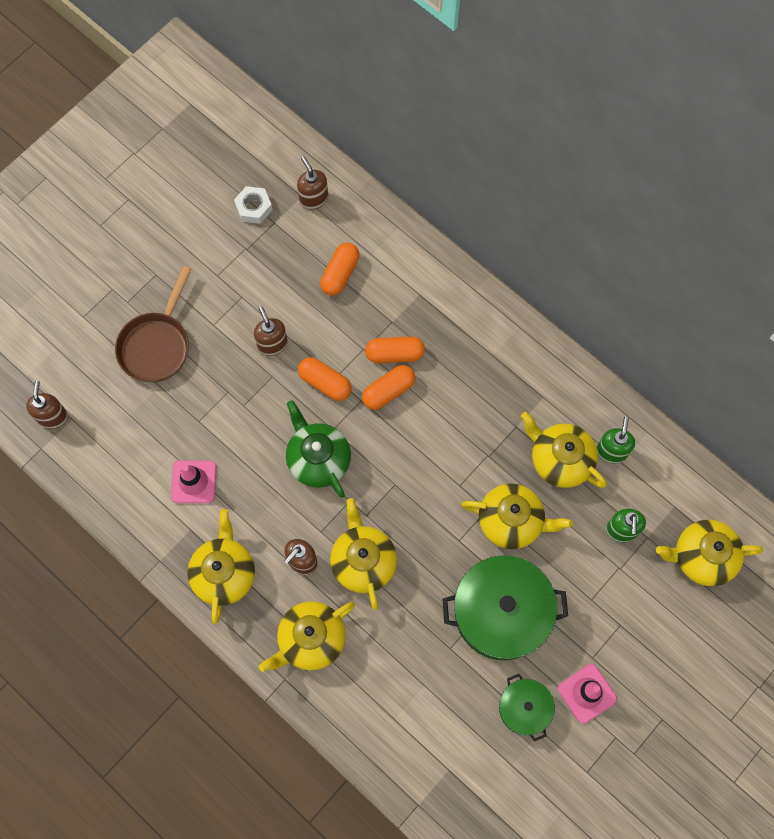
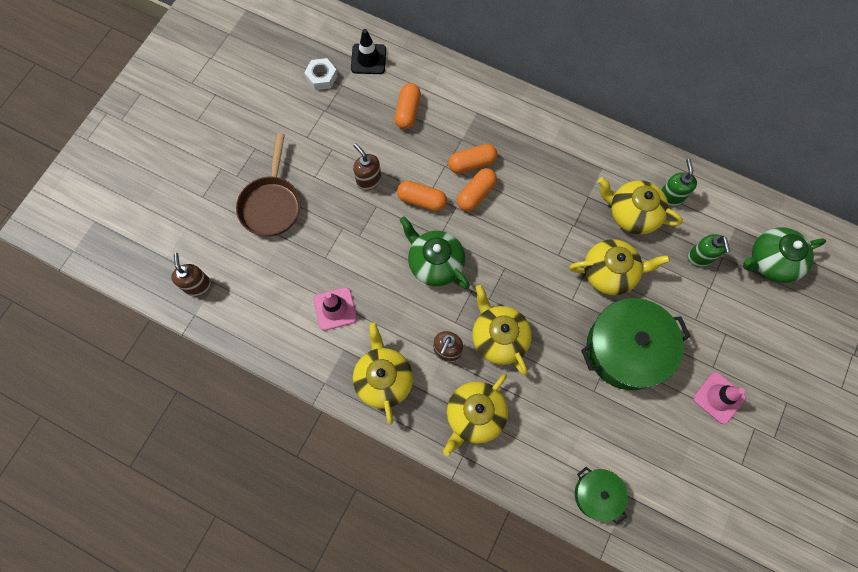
camera: 15 degrees left, 0 degrees up
brown soap dispenser [297,156,328,210] -> black traffic cone [351,29,386,74]
green pot [499,674,555,742] -> green pot moved to [575,467,628,525]
yellow teapot [656,520,763,586] -> green teapot [743,227,826,283]

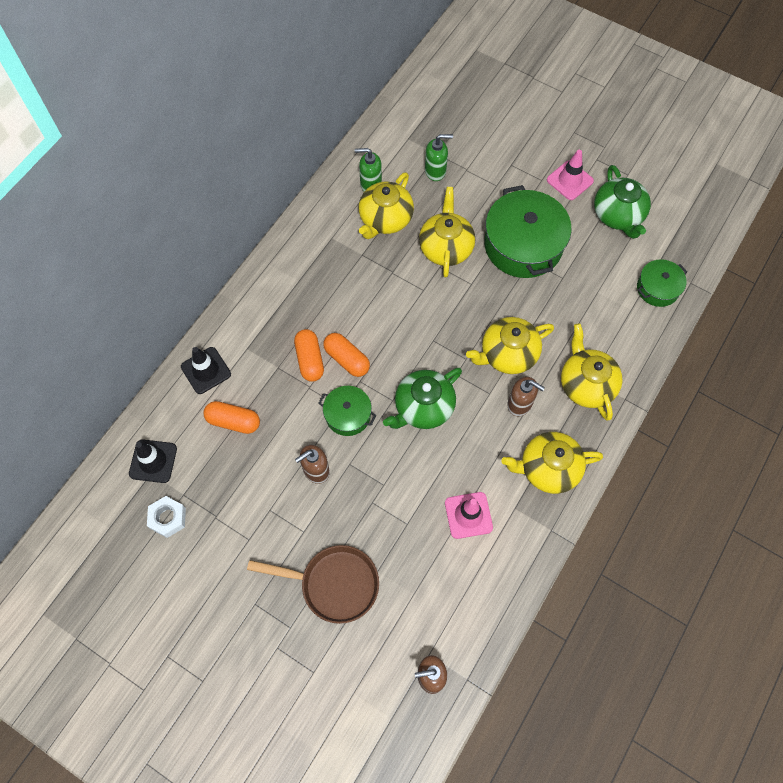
camera: 85 degrees left, 5 degrees down
orange capsule [397,181,447,211] -> green pot [319,386,376,436]
yellow teapot [443,374,508,456] -> yellow teapot turned 150 degrees counterclockwise [561,323,623,421]
green teapot [743,227,826,283] -> green teapot moved to [594,165,651,239]
none -> black traffic cone [181,347,231,394]

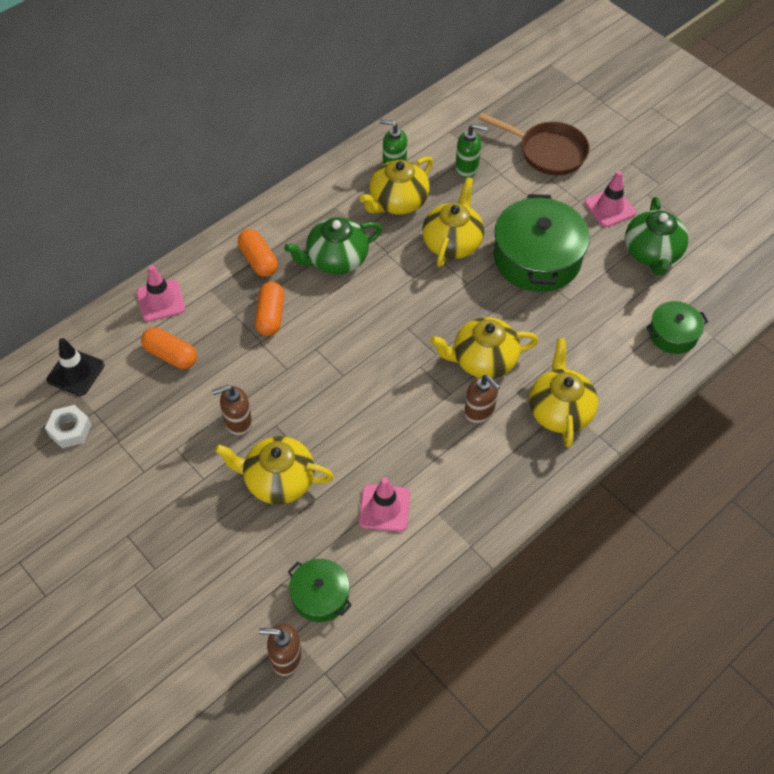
camera: 15 degrees right, 10 degrees down
black traffic cone [181,347,231,394] -> pink traffic cone [136,265,185,322]
brown pan [247,545,379,624] -> brown pan moved to [478,113,590,175]
green pot [319,386,376,436] -> green pot moved to [288,559,352,622]
orange capsule [323,333,370,377] -> orange capsule moved to [238,229,278,277]
green teapot [383,368,462,429] -> green teapot moved to [284,217,382,274]
yellow teapot [501,432,603,494] -> yellow teapot moved to [215,436,334,505]

